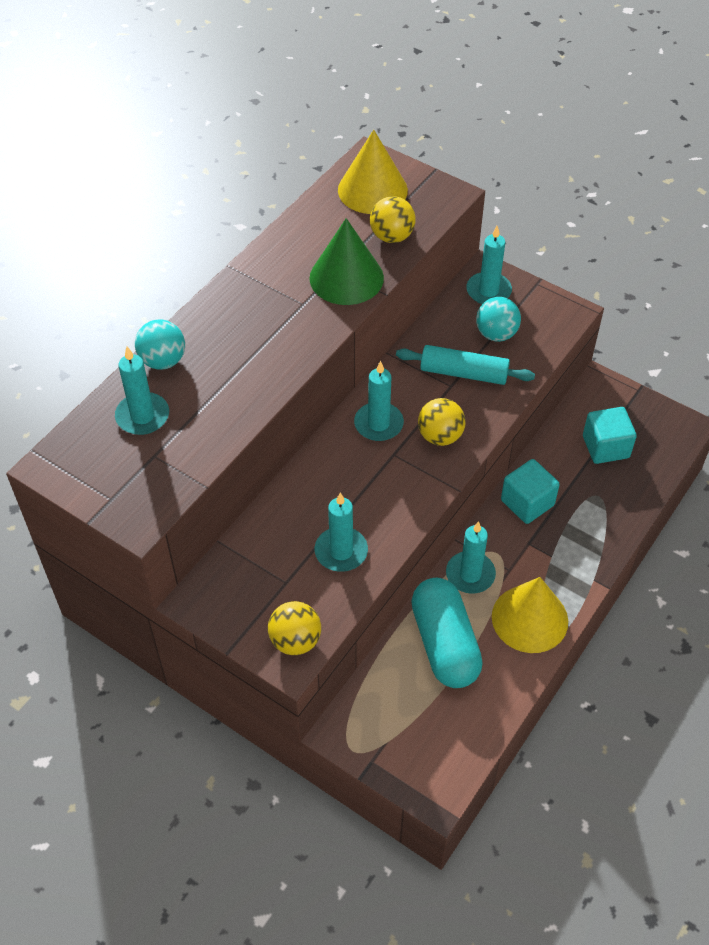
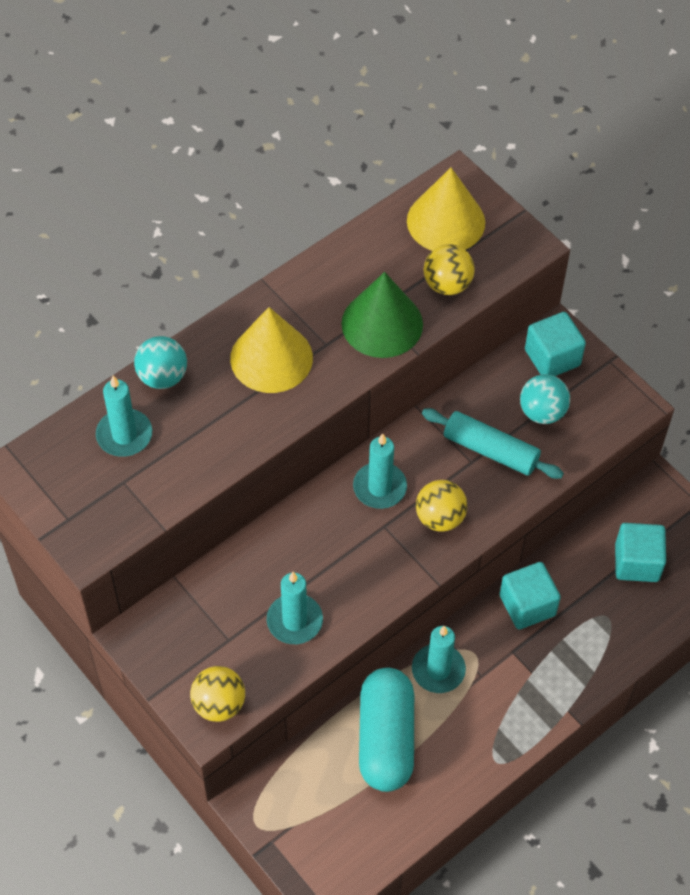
camera: 15 degrees right, 5 degrees up
turquoise candle [466,226,512,304] -> turquoise cube [525,312,586,376]
yellow cone [492,577,568,653] -> yellow cone moved to [230,307,313,393]

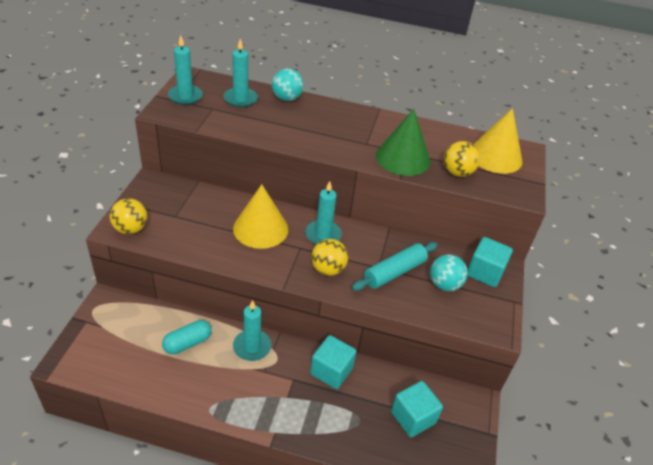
camera: 50 degrees right, 15 degrees down
yellow cone [230,307,313,393] -> yellow cone moved to [233,184,288,249]
turquoise candle [267,572,323,644] -> turquoise candle moved to [168,35,203,105]
turquoise capsule [359,668,414,792] -> turquoise capsule [162,320,212,354], size x0.58
turquoise rolling pin [422,408,564,479] -> turquoise rolling pin turned 60 degrees clockwise [352,242,438,291]

